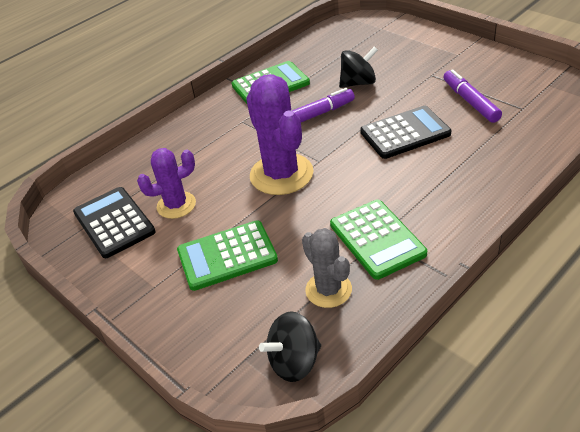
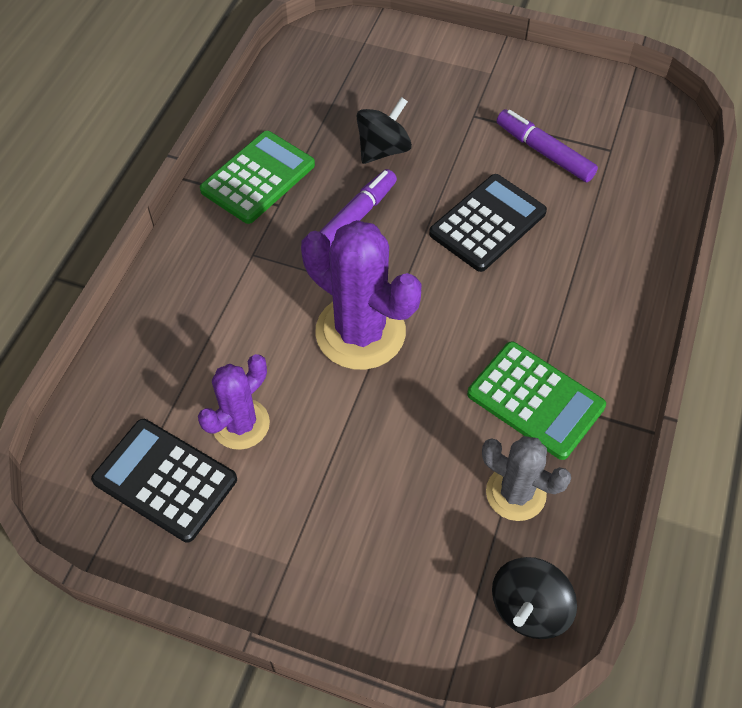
camera: 30 degrees left, 15 degrees up
green calculator [177,220,278,291] -> none

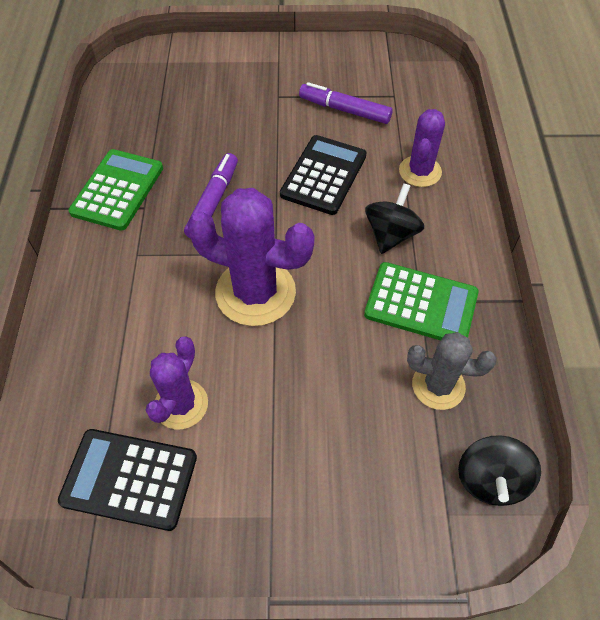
camera: 20 degrees left, 0 degrees up
black spinning top [356,97,412,164] -> black spinning top moved to [365,183,424,254]
none -> purple cactus [399,109,445,187]

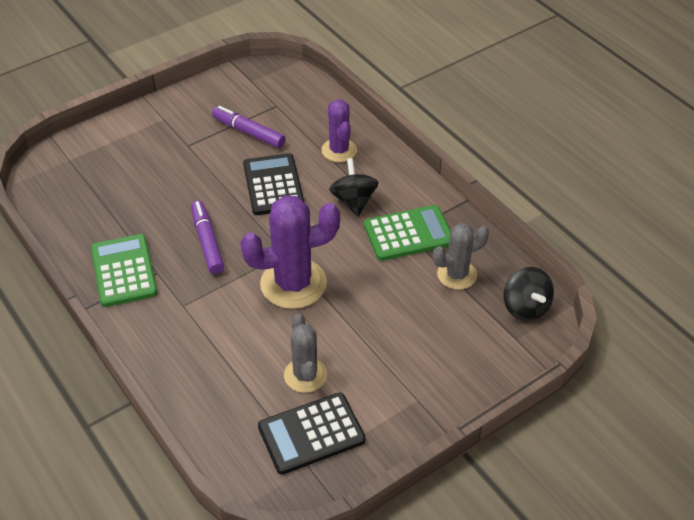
camera: 35 degrees left, 10 degrees down
purple cactus [145,336,208,429] -> grey cactus [284,314,327,393]
purple marker [299,82,393,124] -> purple marker turned 45 degrees clockwise [212,106,286,148]

